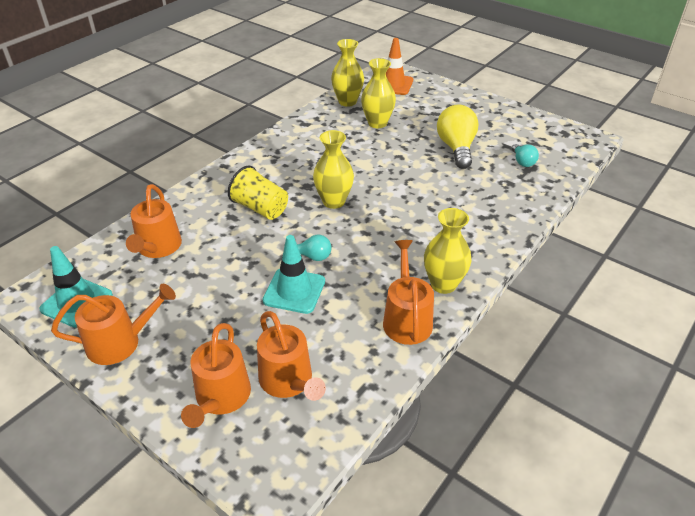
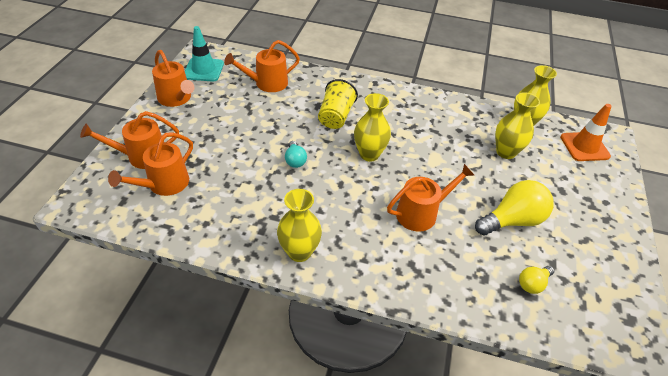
camera: 65 degrees right, 5 degrees up
turquoise traffic cone [262,235,325,314] -> none
orange watering can [383,240,434,345] -> orange watering can moved to [387,164,474,232]
turquoise light bulb [512,144,539,167] -> yellow light bulb [519,266,554,294]

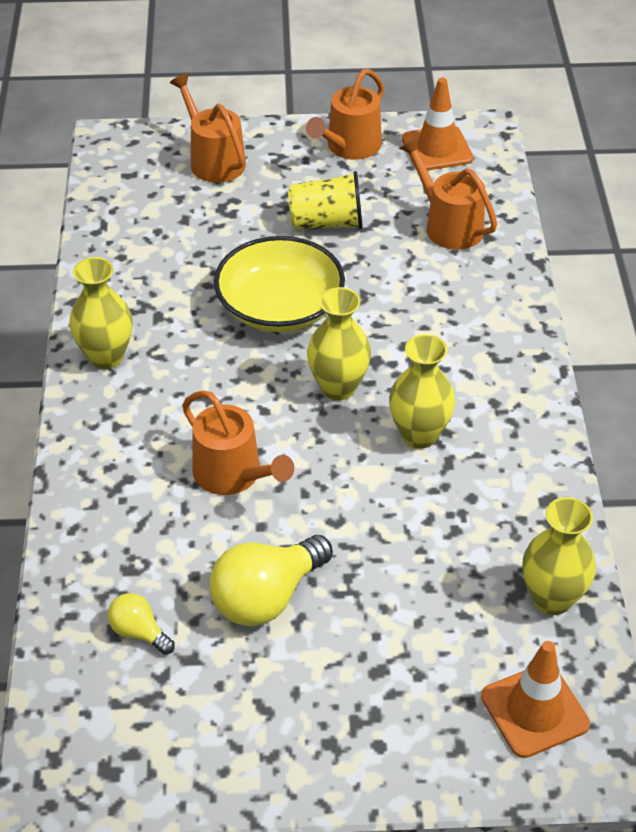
camera: 75 degrees right, 0 degrees up
orange watering can [108,132,193,196] -> none
turquoise traffic cone [185,26,224,82] -> orange traffic cone [402,77,473,171]
turquoise light bulb [285,141,307,168] -> yellow bowl [214,236,345,332]
yellow cup [318,79,358,129] -> yellow cup moved to [288,171,363,230]
yellow light bulb [475,180,554,236] -> yellow light bulb turned 90 degrees clockwise [210,535,333,626]
yellow vase [495,92,540,159] -> yellow vase moved to [389,334,455,449]

